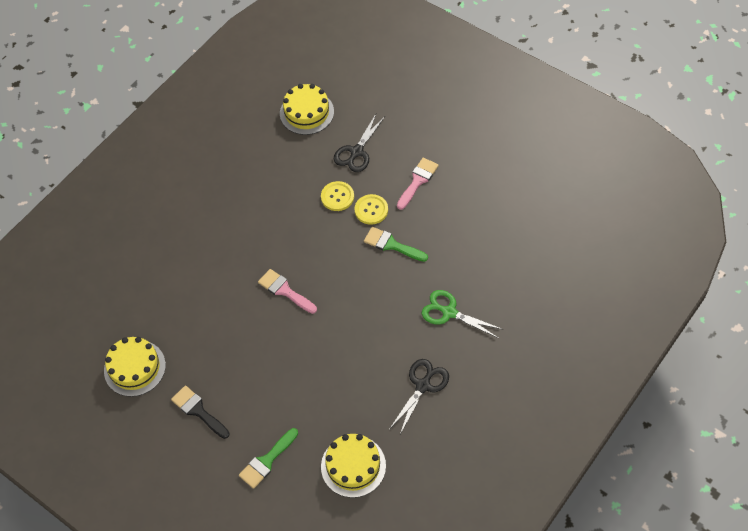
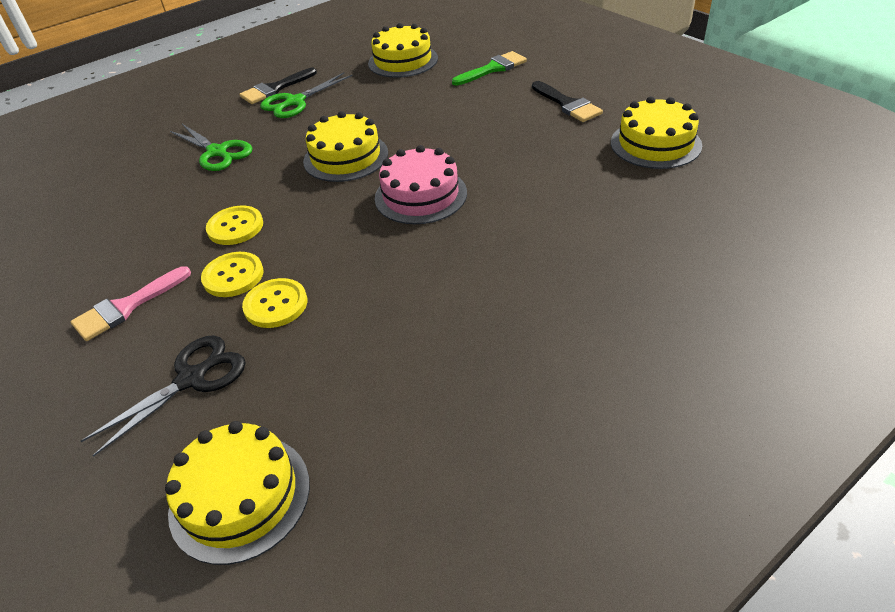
camera: 165 degrees left, 15 degrees down
pink brush [258,269,317,314] -> pink cake [375,145,467,224]
green brush [364,227,428,262] -> yellow button [206,206,263,245]
black scissors [390,359,449,434] -> green scissors [260,72,353,118]
none -> black brush [240,68,317,104]
none -> yellow cake [303,111,388,182]

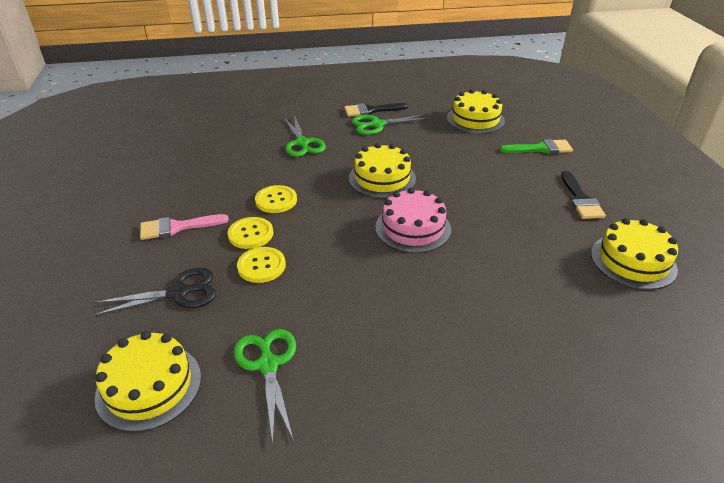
camera: 25 degrees right, 5 degrees down
none -> green scissors [234,329,296,444]

